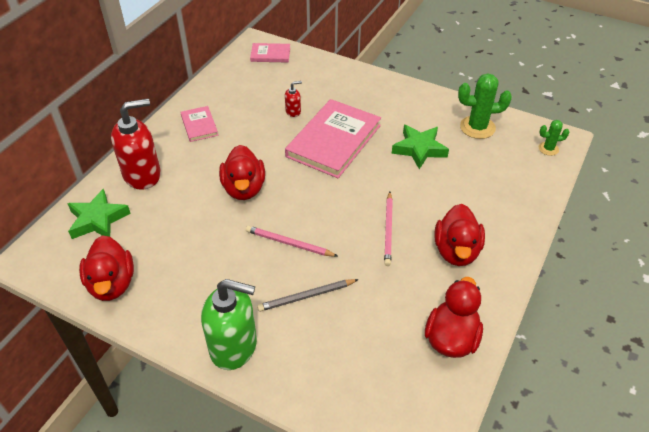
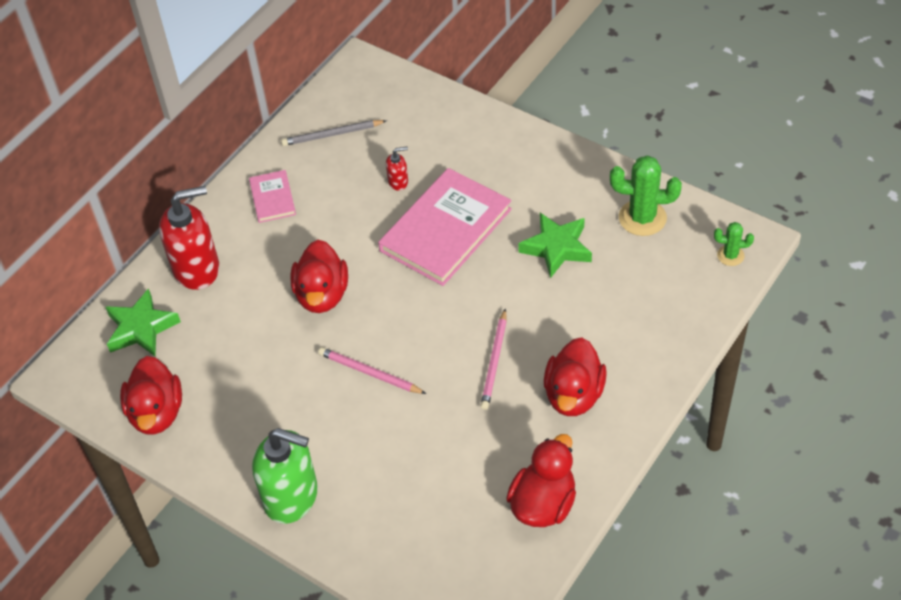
camera: 10 degrees right, 5 degrees up
pink book [250,43,290,63] -> none
grey pencil [257,279,359,312] -> grey pencil moved to [281,120,387,146]

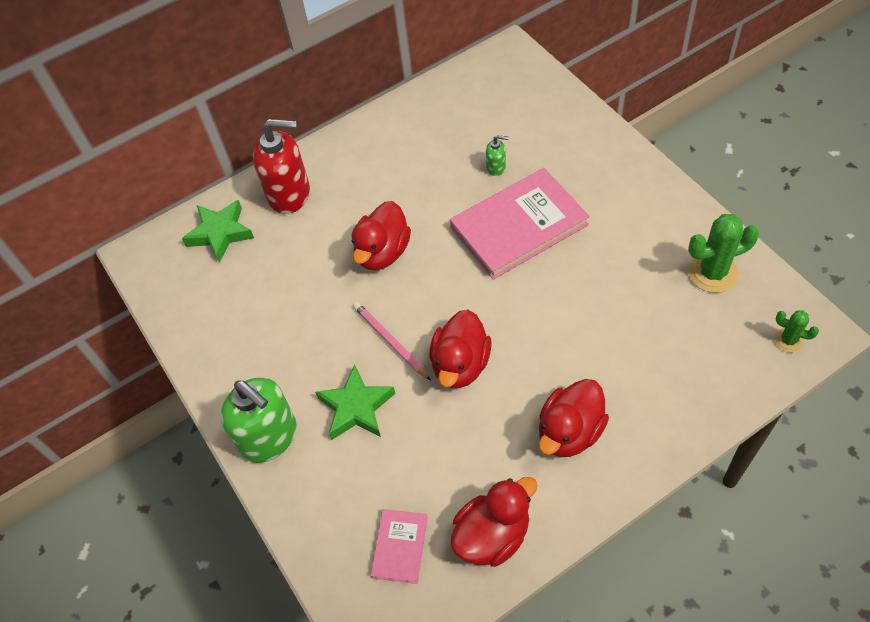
camera: 25 degrees right, 5 degrees up
red duck [120,356,182,435] -> red duck moved to [429,309,492,388]
pink book [249,170,296,223] -> pink book moved to [371,509,428,584]
grey pencil [281,120,387,146] -> none
red soap dispenser [386,147,408,191] -> green soap dispenser [486,135,508,176]
pink pencil [481,308,507,410] -> none
green star [518,213,592,278] -> green star moved to [315,364,395,440]
green cactus [610,155,682,236] -> green cactus turned 45 degrees counterclockwise [688,214,759,293]

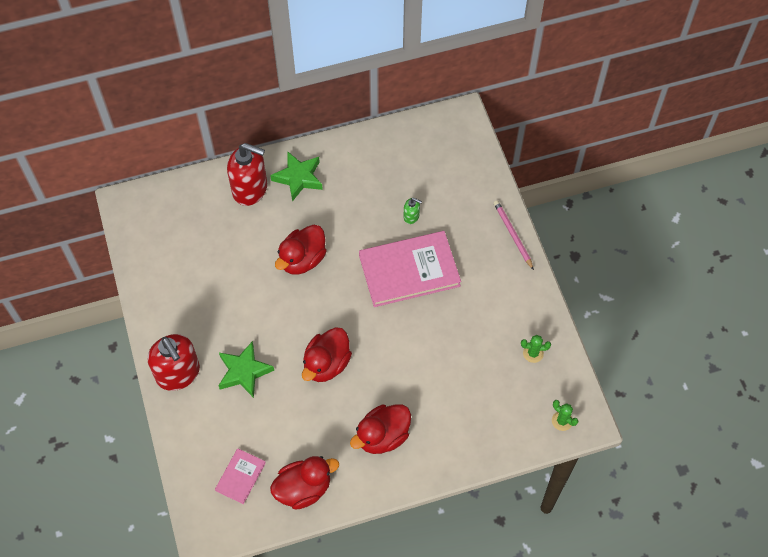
camera: 10 degrees right, 5 degrees up
green star [182,200,254,263] -> green star moved to [270,151,323,202]
green soap dispenser [221,378,296,463] -> red soap dispenser [147,334,200,391]
pink pencil [353,302,431,381] -> pink pencil moved to [493,200,534,270]
green cactus [688,214,759,293] -> green cactus [521,335,551,363], size x0.55

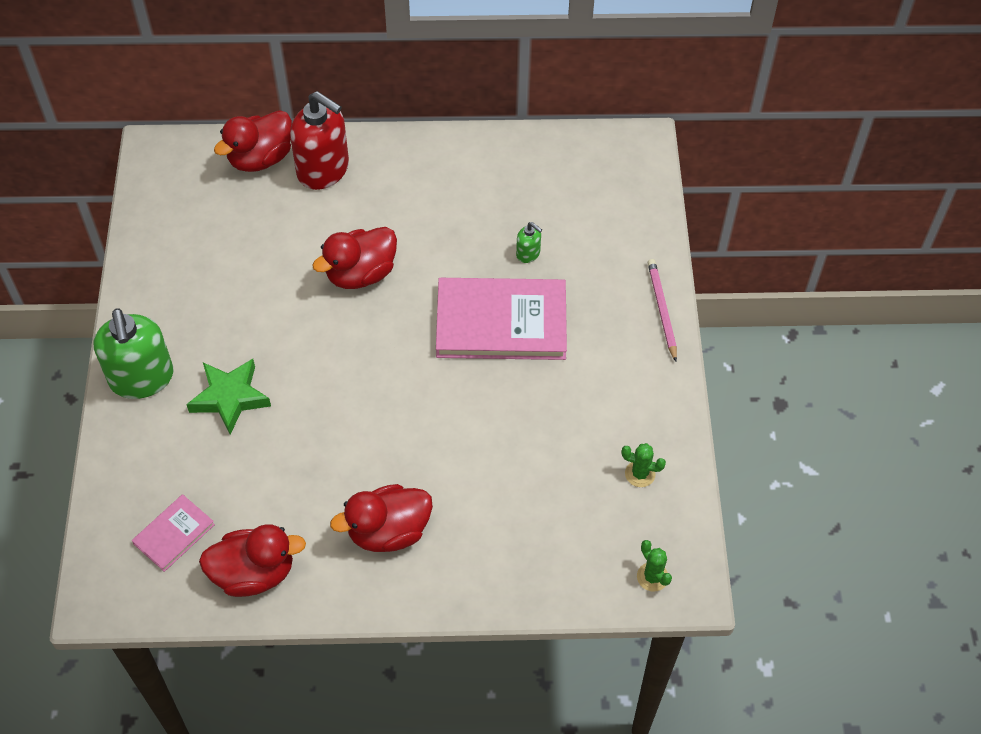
camera: 15 degrees right, 5 degrees down
red soap dispenser [147,334,200,391] -> green soap dispenser [93,309,173,399]
green star [270,151,323,202] -> none
red duck [302,327,352,382] -> red duck moved to [214,110,292,172]

